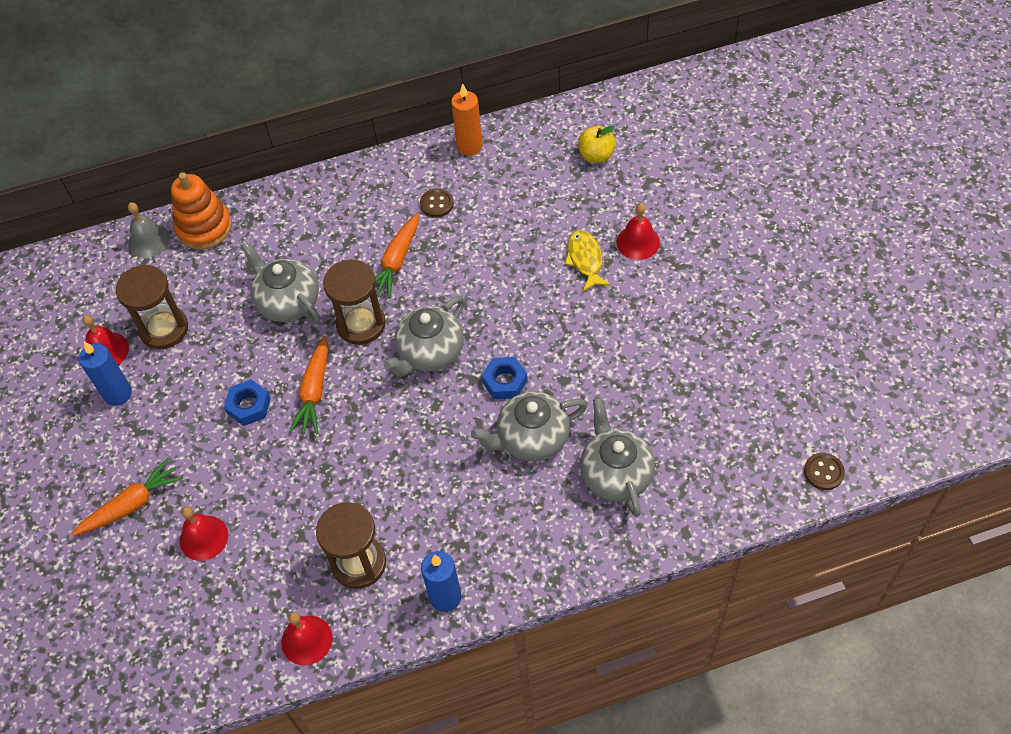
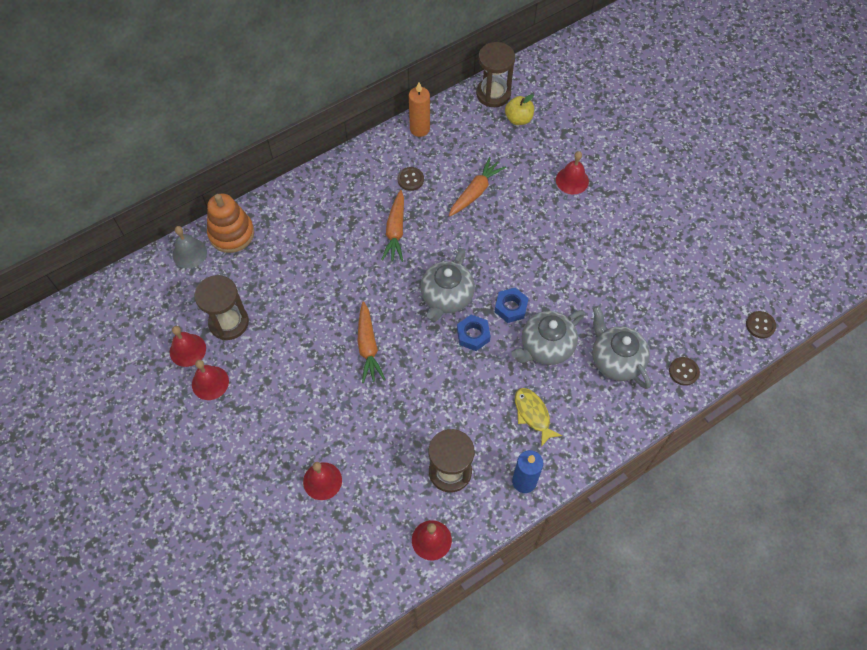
camera: 20 degrees left, 5 degrees up
orange carrot [72,458,183,536] -> orange carrot moved to [449,157,506,217]
blue candle [79,341,132,406] -> red bell [192,360,229,400]
blue nut [224,379,271,426] -> blue nut moved to [457,315,491,351]
grey teapot [240,241,320,323] -> none
brown hourglass [323,260,386,345] -> brown hourglass moved to [476,42,515,107]
yellow fish [565,230,611,291] -> yellow fish moved to [515,388,563,447]
none -> brown button [669,357,700,386]

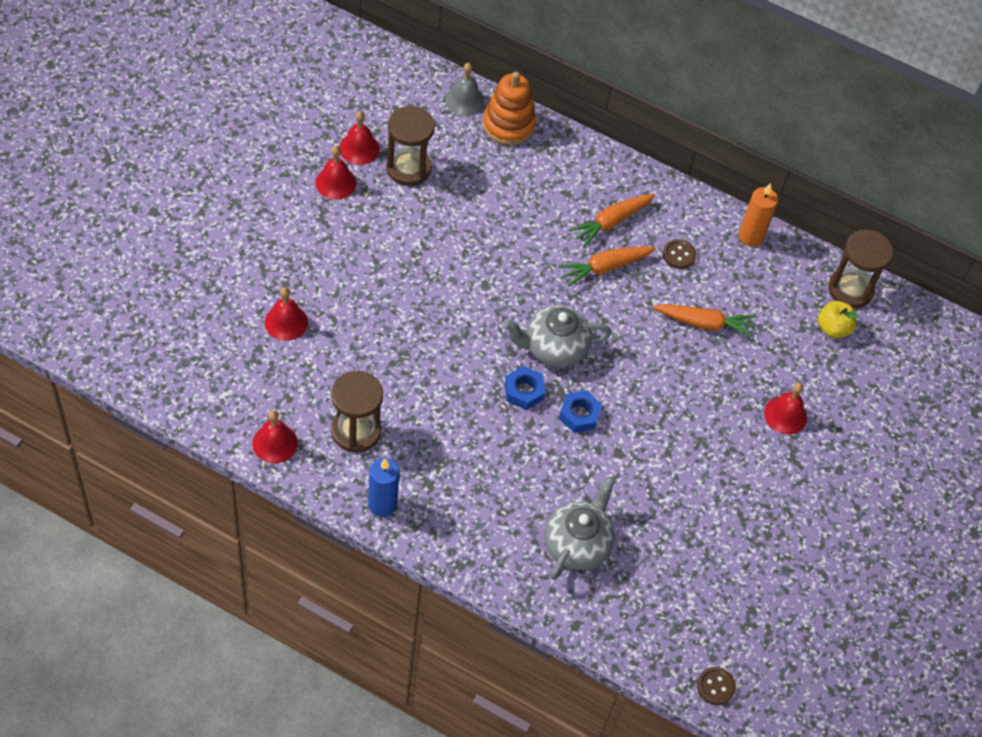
camera: 55 degrees right, 5 degrees down
orange carrot [357,301,385,383] -> orange carrot moved to [569,194,655,248]
grey teapot [512,310,585,365] -> none
yellow fish [515,388,563,447] -> none
brown button [669,357,700,386] -> none

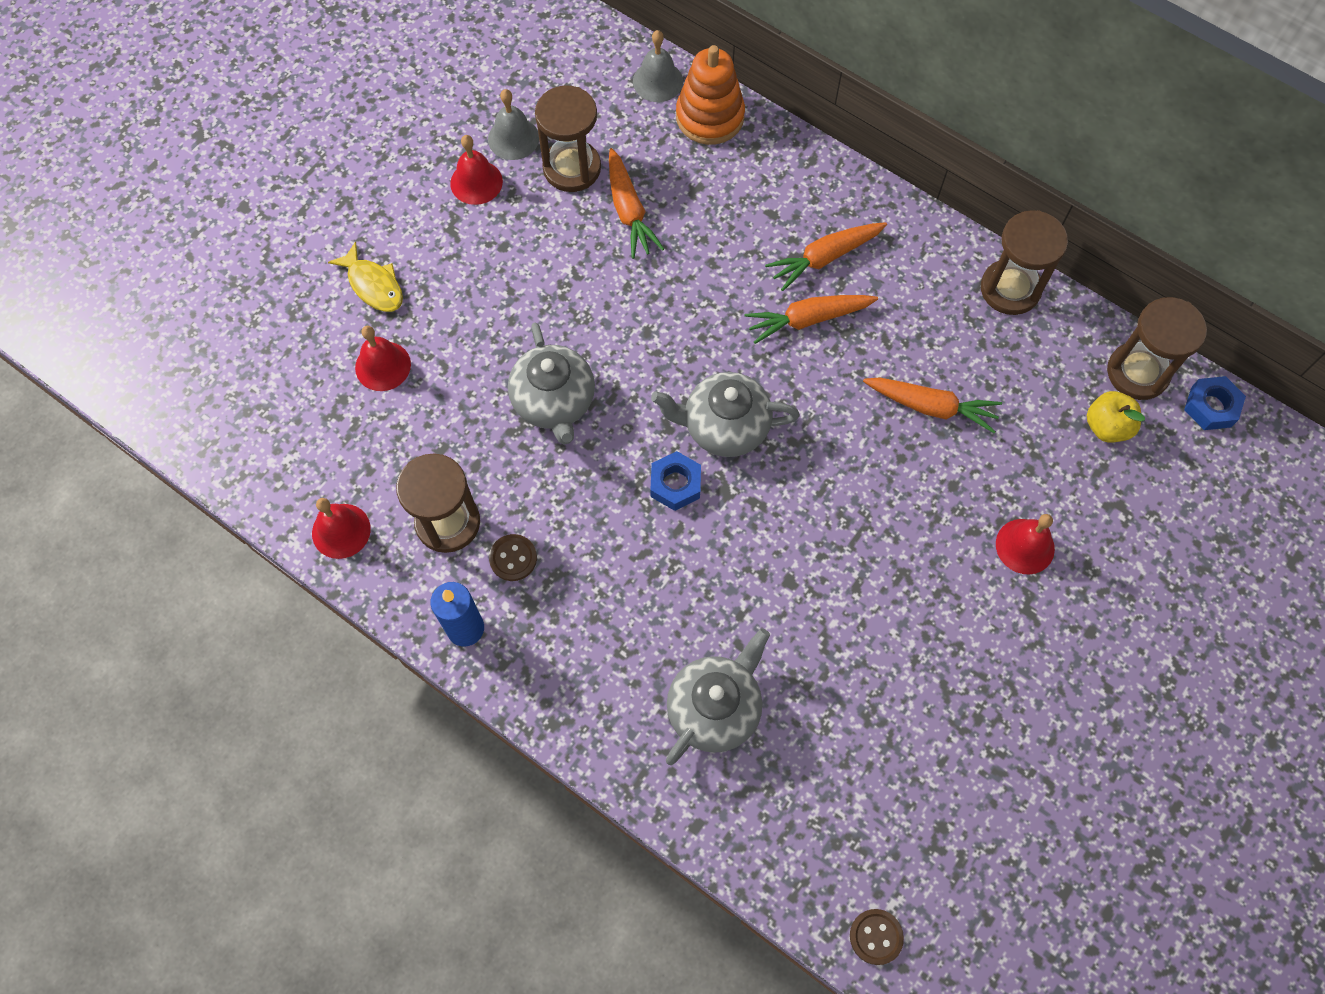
camera: 15 degrees right, 10 degrees up
red bell [339,111,380,165] -> grey bell [488,89,539,160]
blue nut [559,390,602,433] -> blue nut moved to [1184,376,1246,430]
brown button [663,239,696,269] -> brown button moved to [489,534,537,581]
orange candle [739,183,778,247] -> brown hourglass [981,210,1068,315]
none -> yellow fish [328,241,403,312]
none -> grey teapot [508,323,595,445]
none -> orange carrot [609,148,664,259]

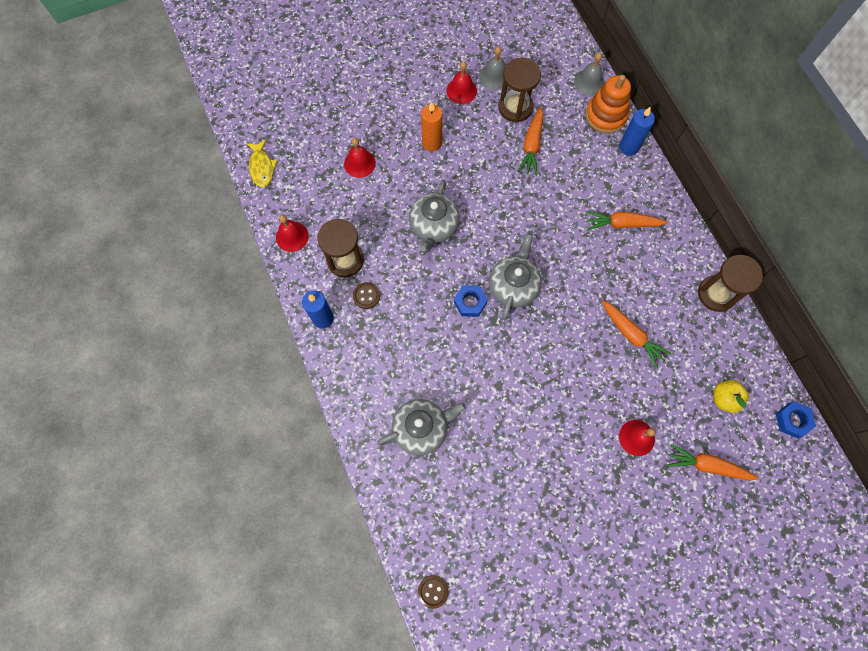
camera: 30 degrees right, 5 degrees up
yellow fish [328,241,403,312] -> yellow fish moved to [246,139,277,187]
grey teapot [651,372,800,457] -> grey teapot turned 75 degrees clockwise [489,234,542,320]
orange carrot [744,295,878,344] -> orange carrot moved to [667,444,759,480]
brown hourglass [1107,297,1207,400] -> none
none -> orange candle [421,102,442,151]
none -> blue candle [619,106,655,156]

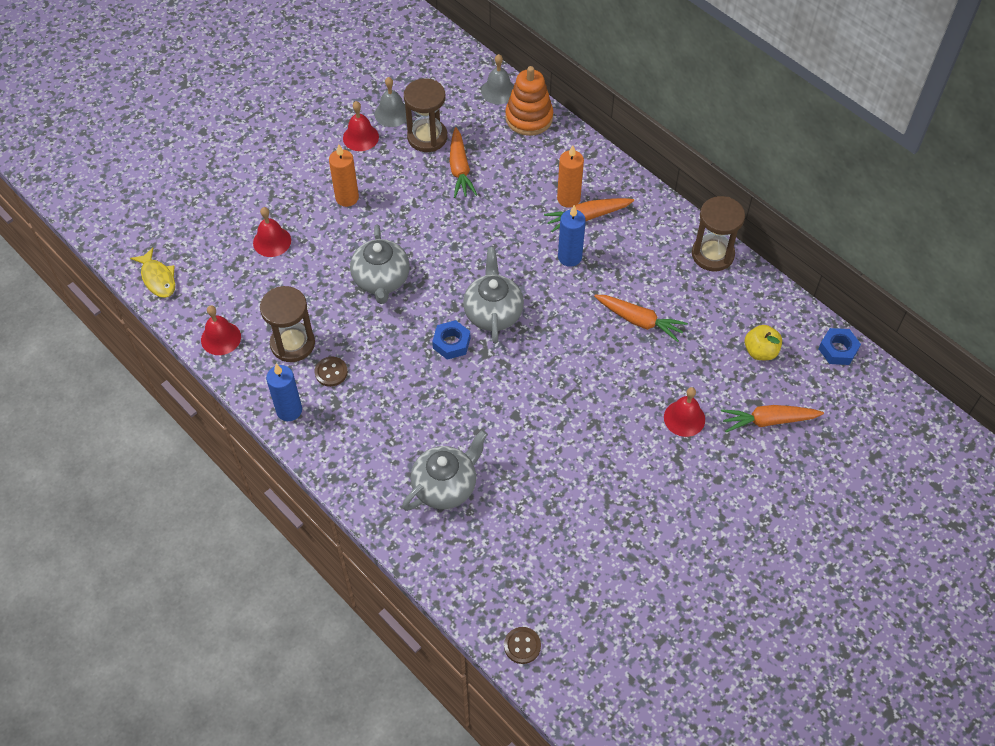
camera: 20 degrees left, 15 degrees down
blue candle [619,106,655,156] -> blue candle moved to [558,205,586,267]
none -> orange candle [557,145,584,208]

